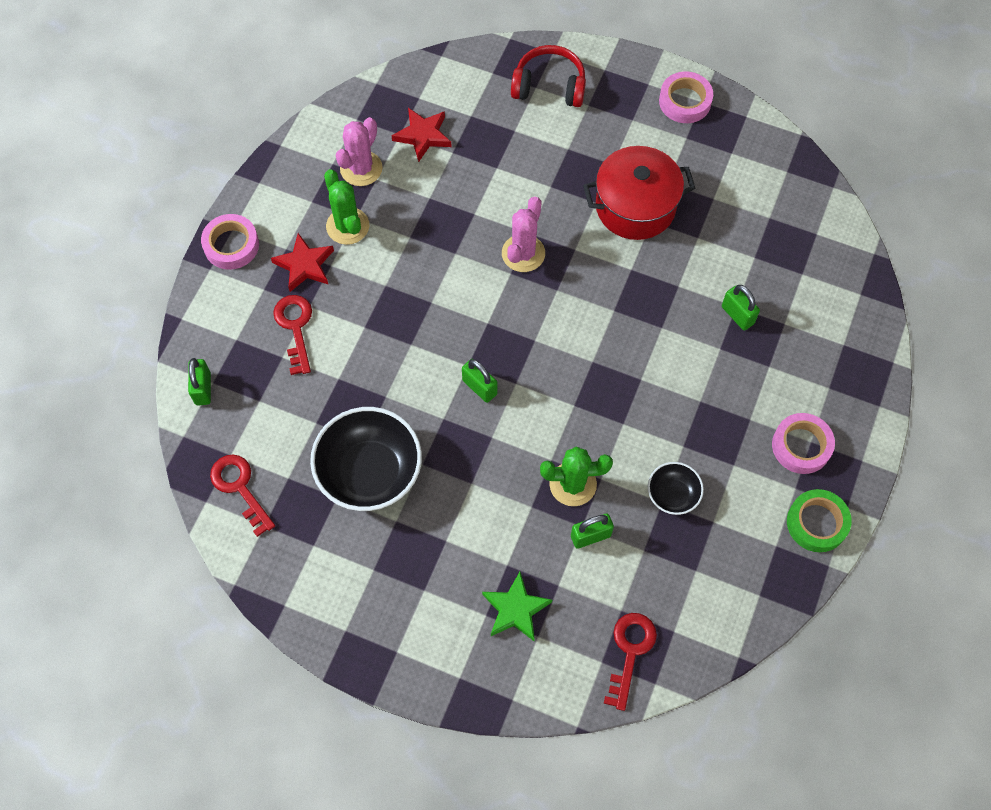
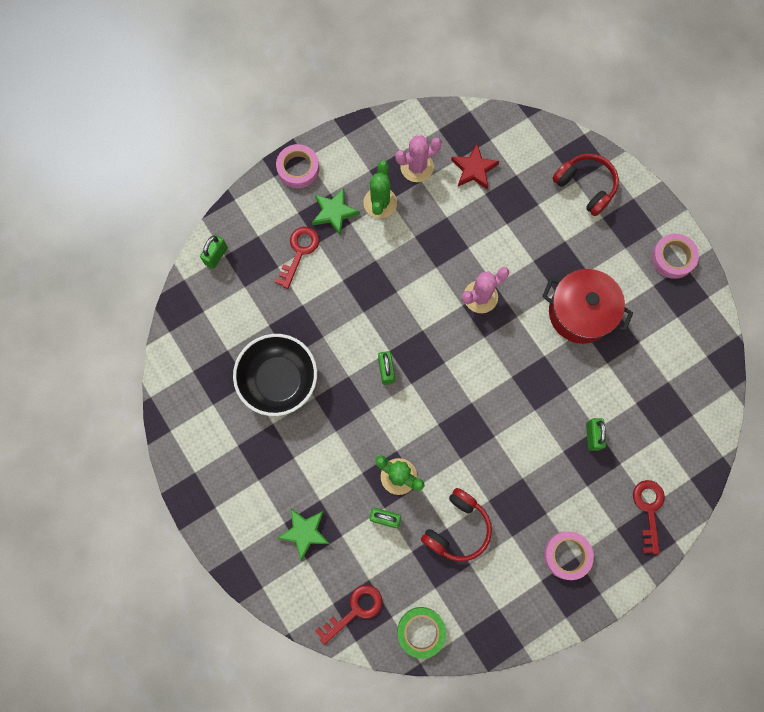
camera: 35 degrees right, 10 degrees up
red key [210,454,275,537] -> red key moved to [633,480,665,554]
red star [271,233,334,292] -> green star [312,188,360,235]
black bowl [648,462,704,515] -> red headphones [421,488,492,562]
green tape [787,489,852,552] -> green tape moved to [397,607,446,659]

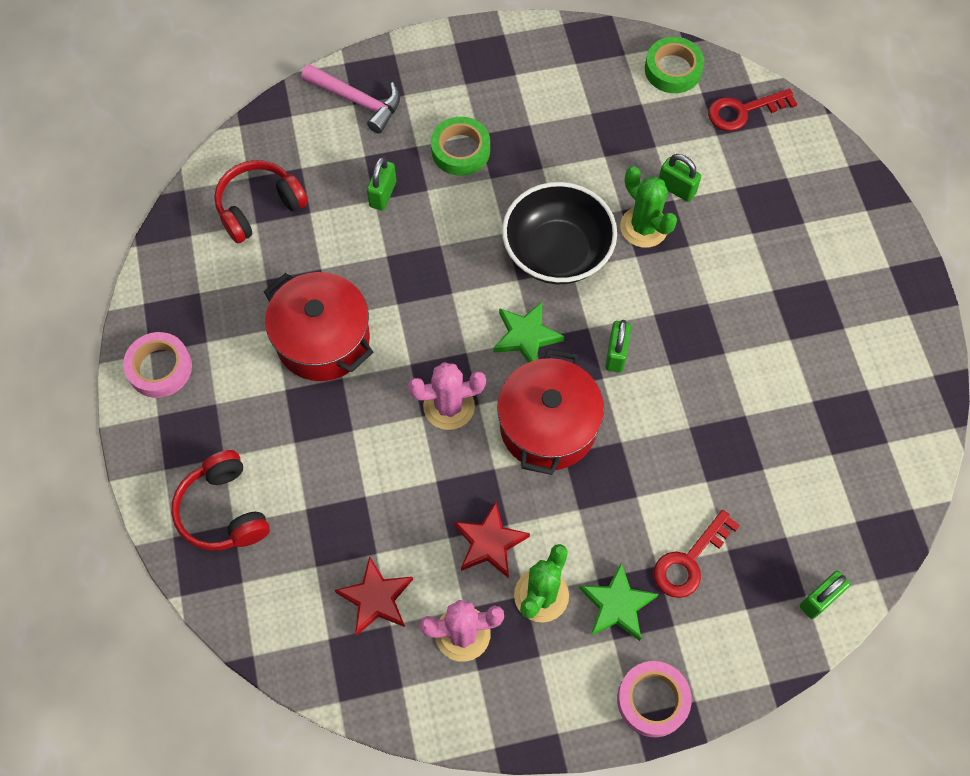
camera: 160 degrees left, 10 degrees down
black bowl [233,334,317,416] -> black bowl moved to [502,182,617,284]
green star [277,508,330,561] -> green star moved to [493,301,565,363]
red headphones [421,488,492,562] -> red headphones moved to [214,160,308,243]
pink tape [544,531,594,580] -> none
red key [633,480,665,554] -> pink hammer [301,64,400,134]
none -> green tape [431,117,490,176]
none -> red star [454,502,530,578]
none -> red pot [497,348,604,475]

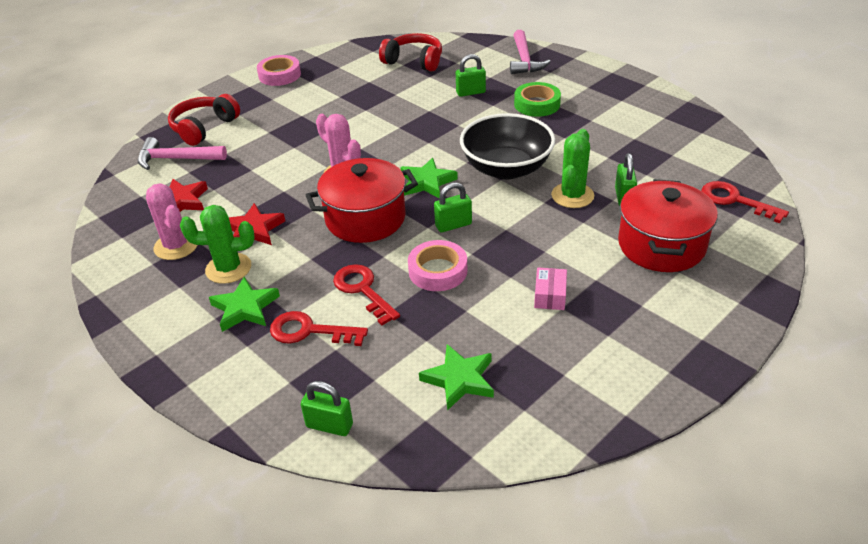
camera: 60 degrees right, 25 degrees down
red pot [264,272,373,381] -> red pot moved to [618,179,718,272]
pink tape [617,661,692,737] -> pink tape moved to [408,240,467,291]
green tape [645,37,704,93] -> none
none -> pink hammer [138,137,227,170]
none -> red key [333,264,400,325]
none -> green star [419,344,494,411]
none -> pink box [534,267,567,310]

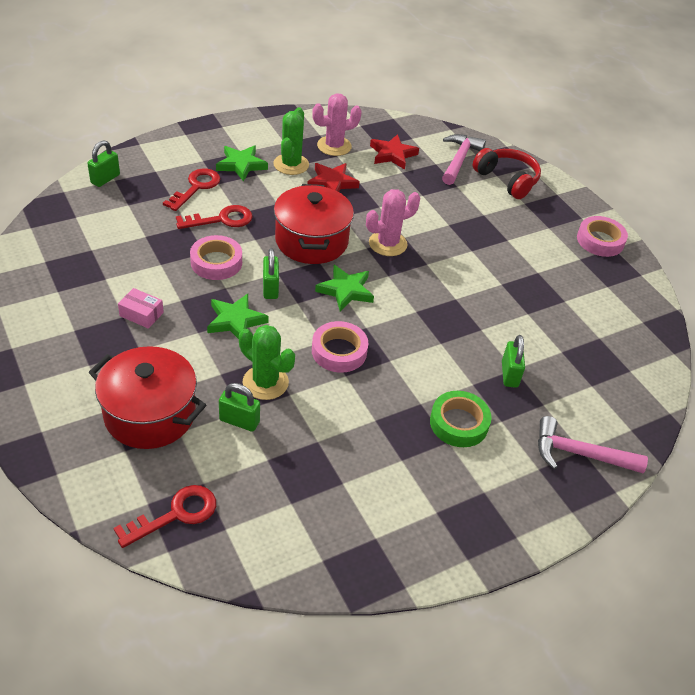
camera: 100 degrees right, 5 degrees up
red headphones [379,33,442,72] -> none
green star [419,344,494,411] -> green star moved to [207,294,269,339]
black bowl [460,113,555,179] -> pink tape [312,321,369,373]

